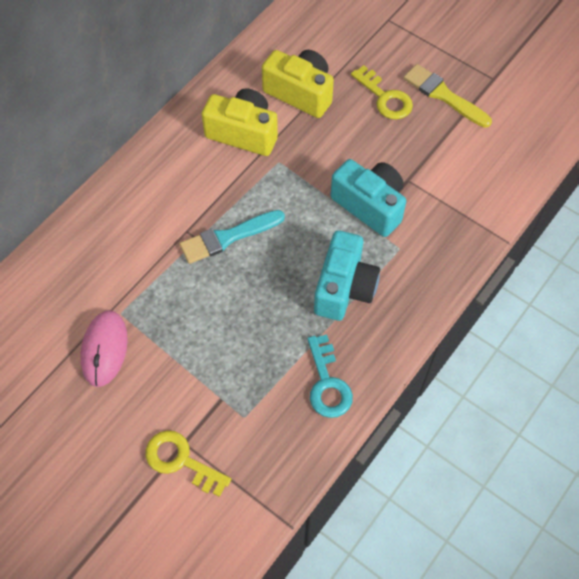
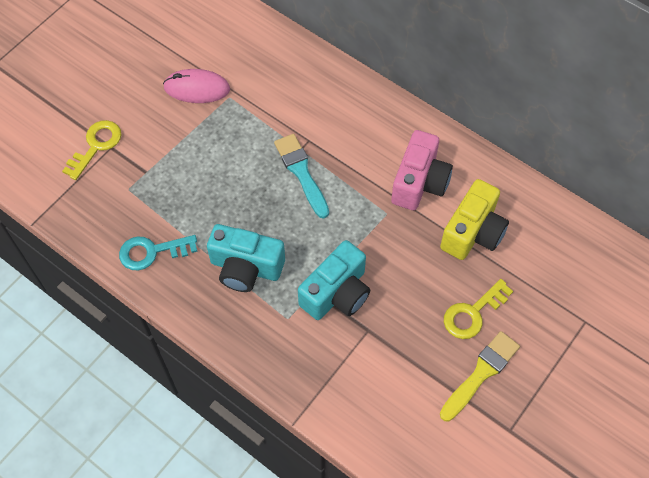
camera: 90 degrees right, 0 degrees up
yellow camera [202,89,278,156] -> pink camera [391,130,453,210]

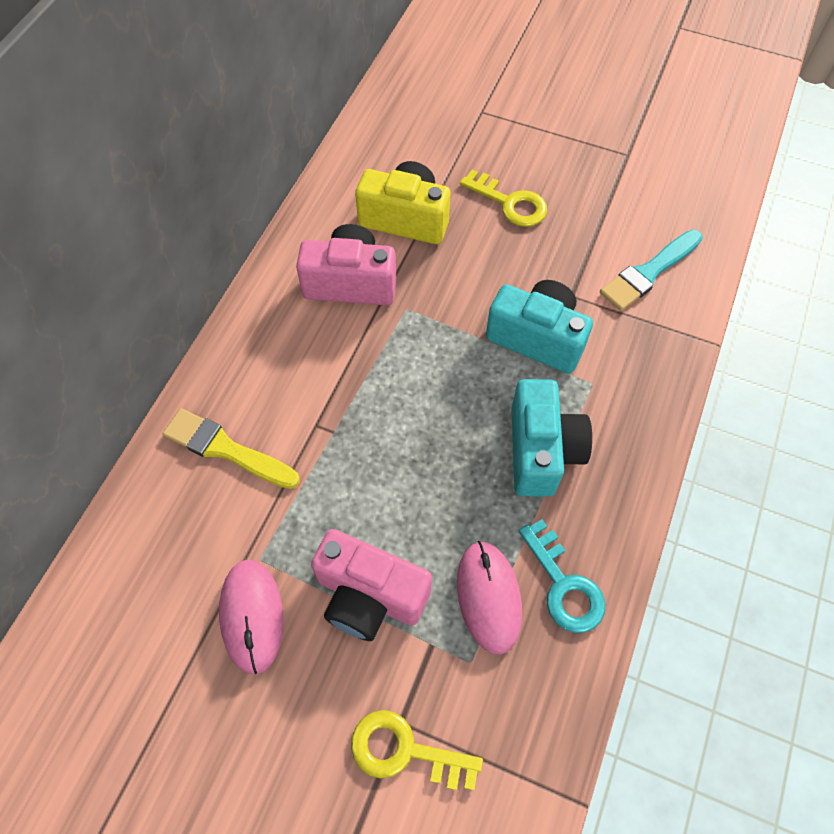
camera: 105 degrees left, 0 degrees up
turquoise brush [274,134,329,219] -> turquoise brush moved to [600,230,703,311]
yellow brush [440,331,520,421] -> yellow brush moved to [162,408,300,489]
none -> pink camera [311,529,432,641]
none -> pink mouse [457,541,522,654]

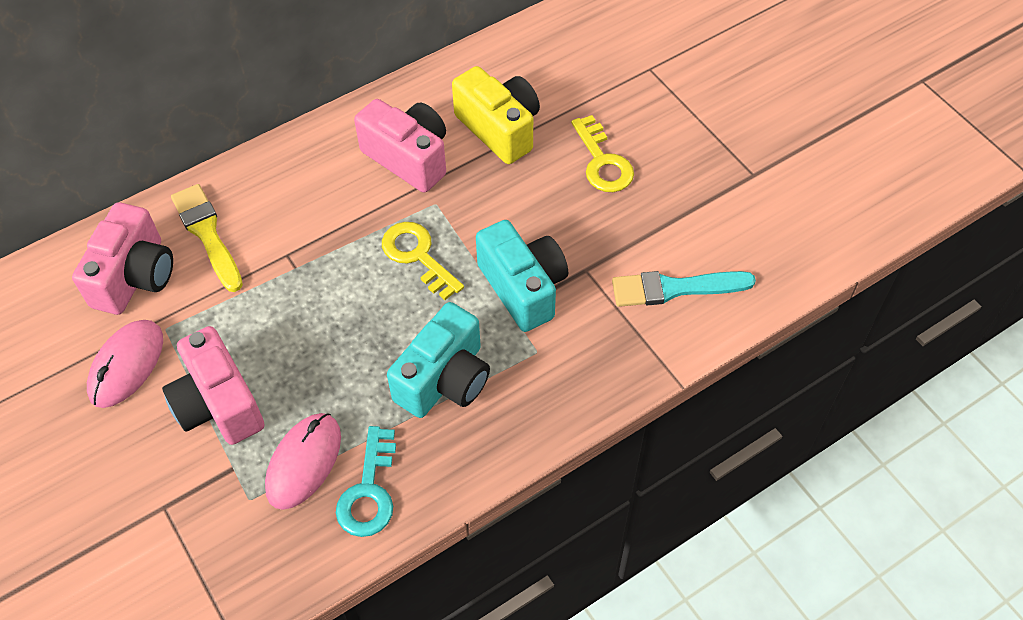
camera: 35 degrees right, 5 degrees down
yellow key [351,710,483,790] -> yellow key moved to [382,222,464,300]
none -> pink camera [72,202,173,315]

